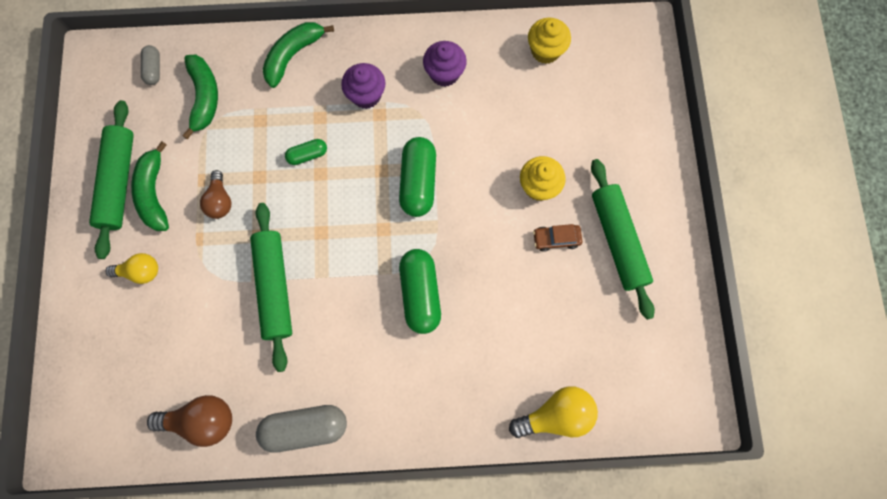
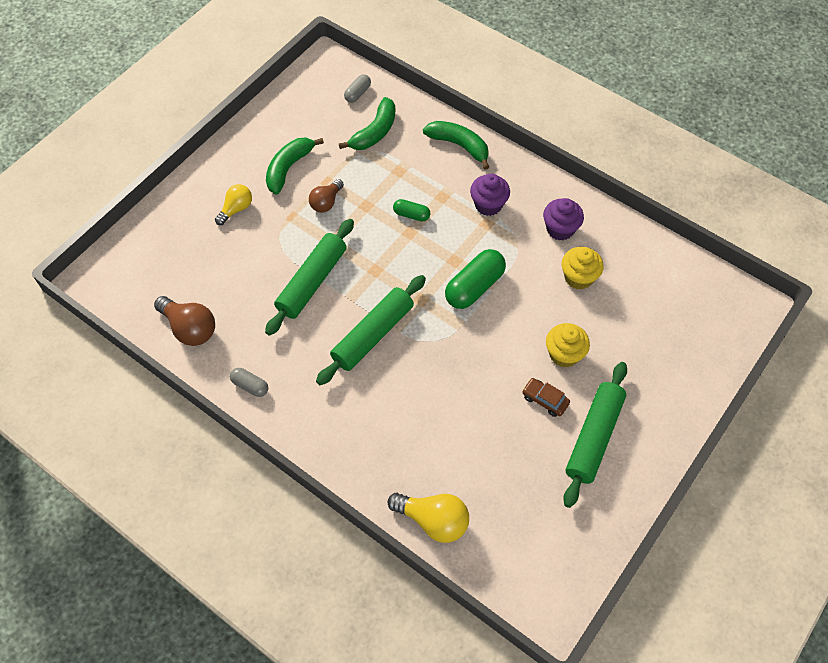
camera: 40 degrees right, 15 degrees down
green rolling pin [89,100,134,259] -> green rolling pin moved to [316,275,426,385]
yellow light bulb [105,253,158,284] -> yellow light bulb turned 90 degrees counterclockwise [215,184,252,225]
grey capsule [256,405,347,453] -> grey capsule [230,368,268,397], size x0.53
green banana [263,22,334,88] -> green banana turned 45 degrees clockwise [423,121,489,170]
green capsule [399,249,441,334] -> none
yellow cupcake [528,18,571,64] -> yellow cupcake moved to [562,247,604,290]

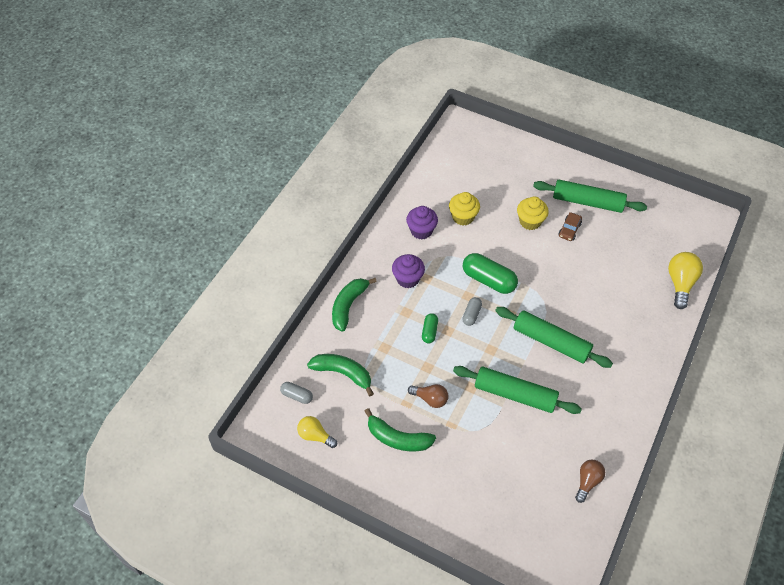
camera: 100 degrees left, 5 degrees down
brown light bulb [154,296,215,346] -> brown light bulb [575,460,605,503], size x0.66
yellow light bulb [215,184,252,225] -> yellow light bulb moved to [297,416,337,448]
grey capsule [230,368,268,397] -> grey capsule moved to [462,297,482,326]

